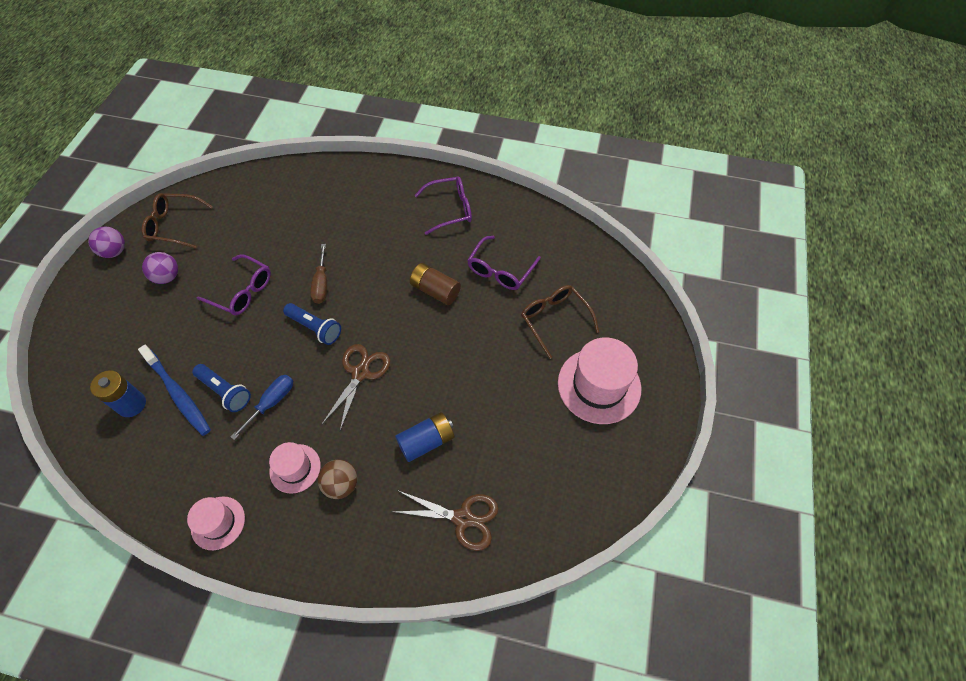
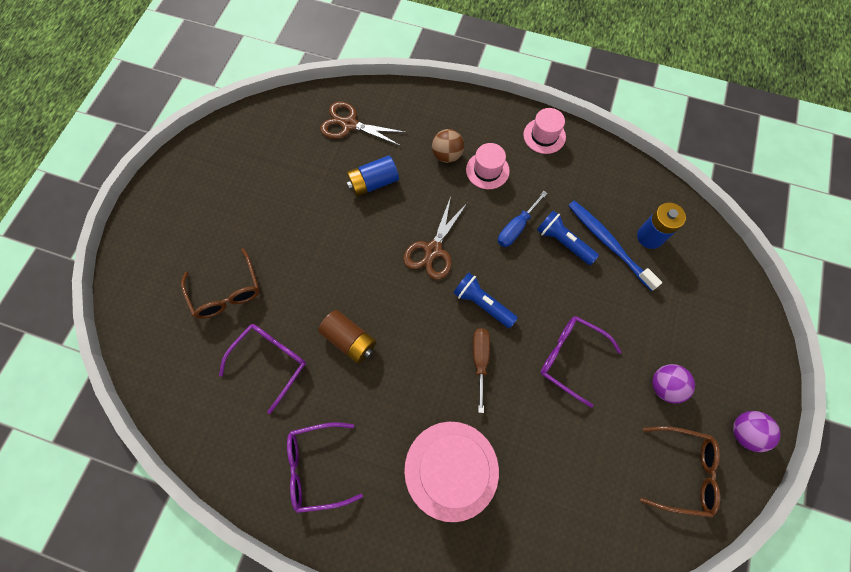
camera: 175 degrees left, 10 degrees up
pink hat [558,337,641,424] -> pink hat moved to [404,422,499,522]

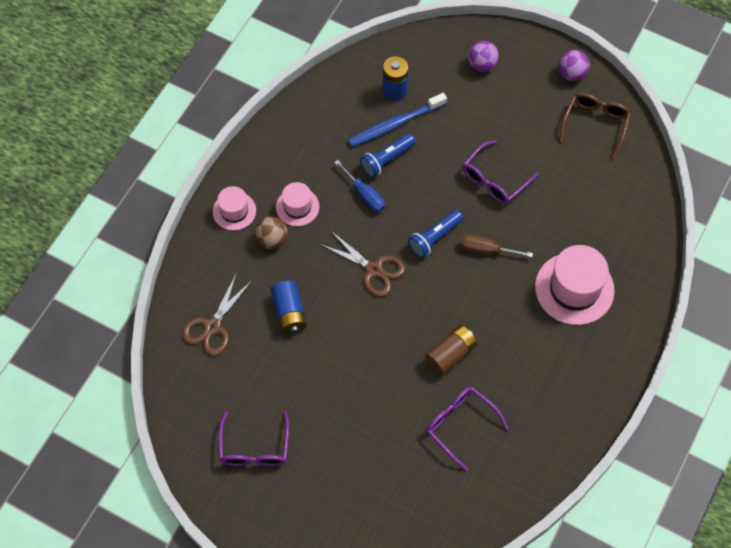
camera: 80 degrees left, 5 degrees down
brown glasses [181,248,260,319] -> none
purple glasses [287,422,363,513] -> purple glasses moved to [219,412,289,466]
pink hat [523,108,566,154] -> pink hat moved to [213,186,256,231]
purple ball [652,364,695,404] -> purple ball moved to [468,41,499,72]

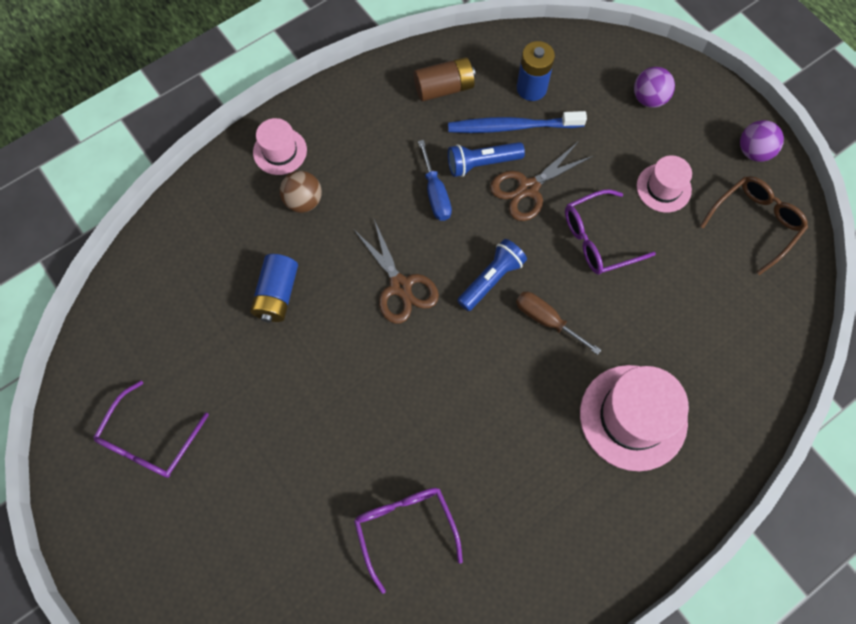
camera: 25 degrees right, 5 degrees up
brown scissors [182,272,252,356] -> brown scissors moved to [490,141,593,221]
pink hat [276,182,319,226] -> pink hat moved to [637,155,692,213]
blue flashlight [408,210,463,258] -> blue flashlight turned 150 degrees clockwise [457,239,527,311]
brown battery [425,325,477,375] -> brown battery moved to [414,57,476,102]

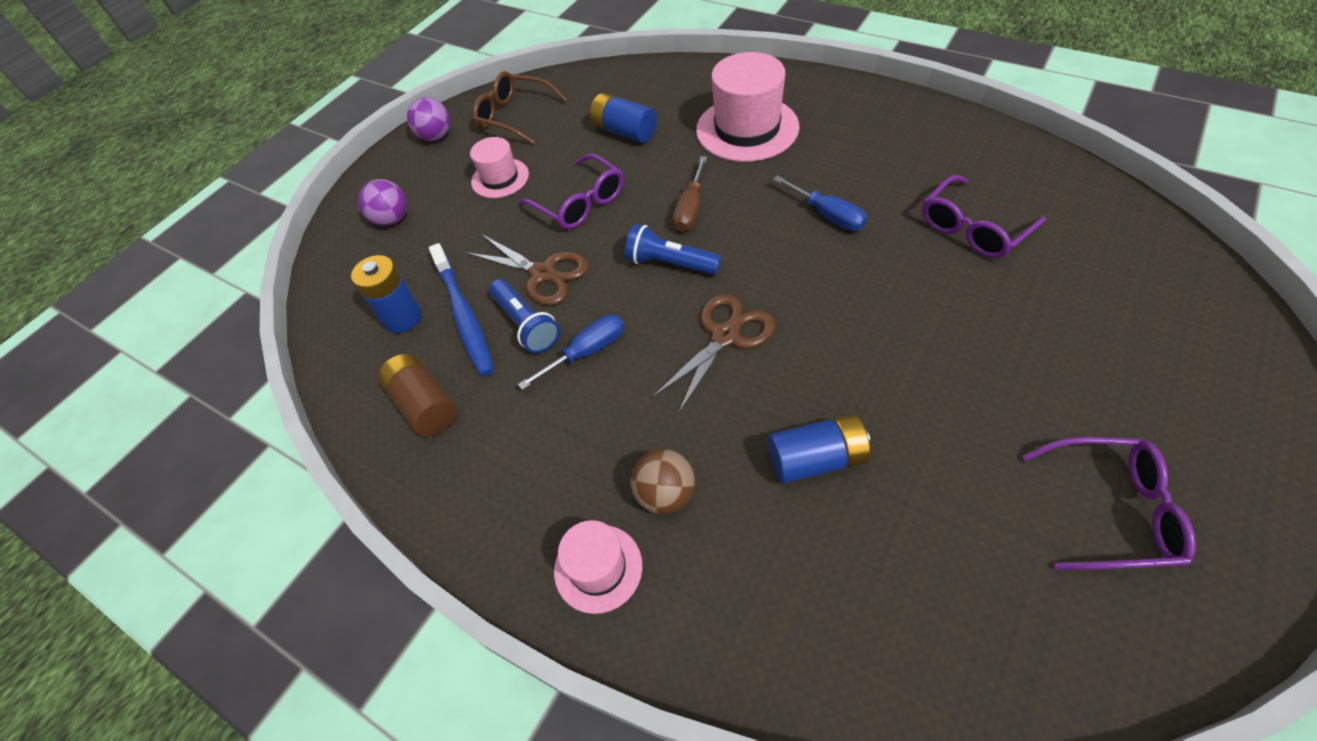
camera: 105 degrees left, 15 degrees down
none -> blue battery [590,93,657,143]
none -> blue screwdriver [773,175,867,231]

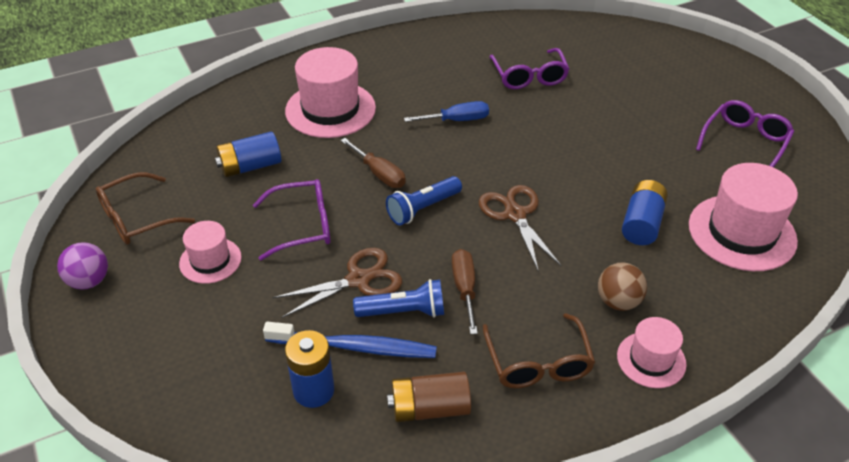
camera: 65 degrees left, 10 degrees down
purple ball [358,179,407,226] -> none
blue screwdriver [518,314,624,390] -> brown screwdriver [452,249,478,334]
none -> brown glasses [483,313,595,388]
none -> pink hat [689,163,798,271]

